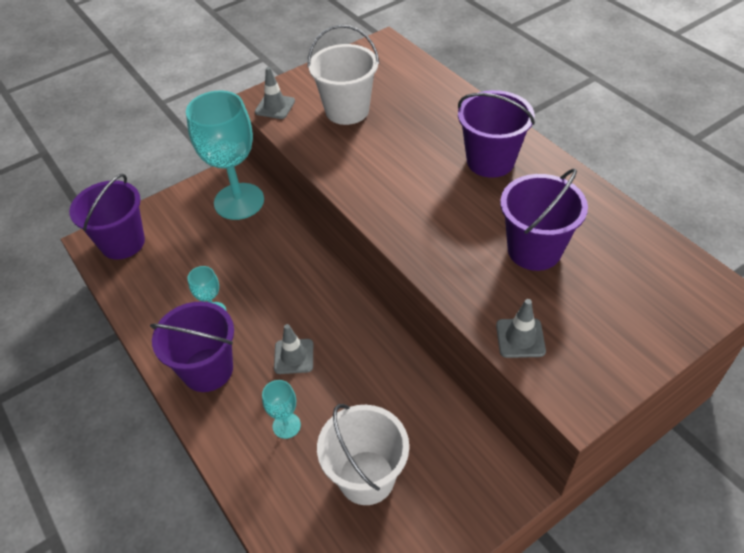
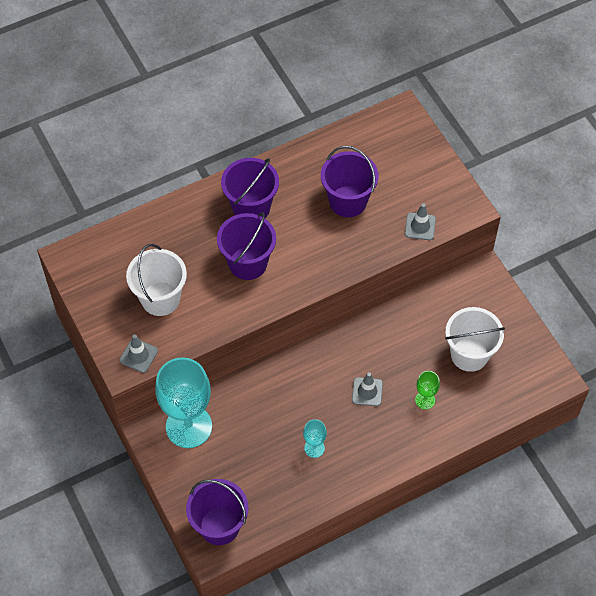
camera: 85 degrees left, 10 degrees up
purple bucket [150,301,234,392] -> purple bucket moved to [217,213,276,280]
turquoise goblet [262,380,301,439] -> green goblet [415,371,440,410]

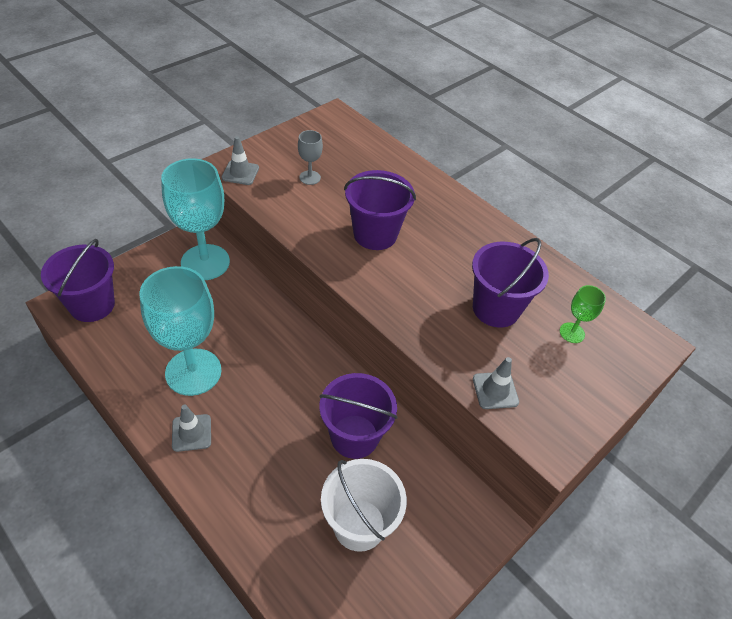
camera: 70 degrees right, 10 degrees down
white bucket [126,244,187,316] -> grey goblet [298,130,323,185]
purple bucket [221,158,279,218] -> purple bucket moved to [319,373,397,459]
turquoise goblet [303,419,327,458] -> turquoise goblet [140,266,222,396], size x2.29
grey traffic cone [352,372,383,406] -> grey traffic cone moved to [172,405,211,452]
green goblet [415,371,440,410] -> green goblet moved to [560,285,606,343]

